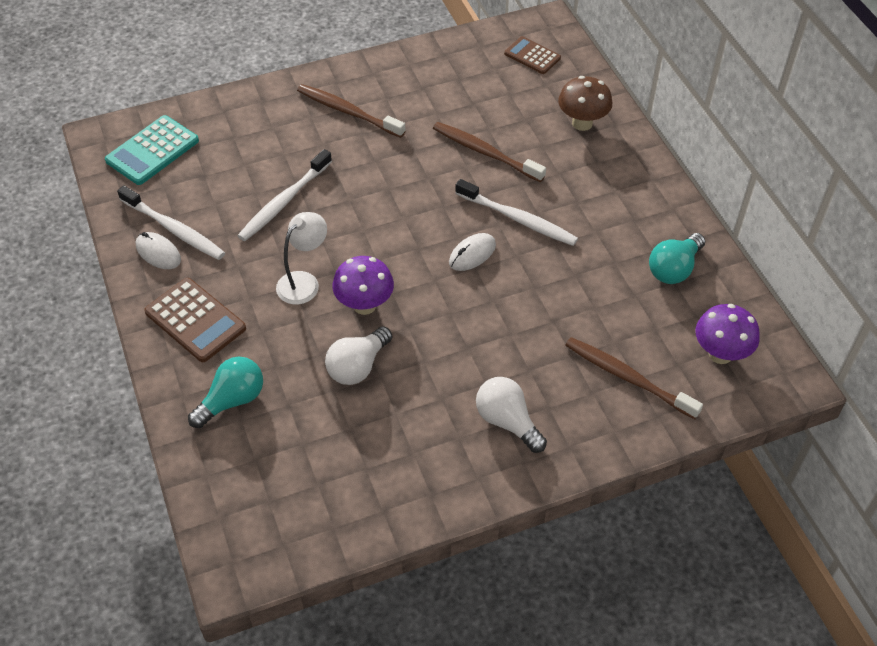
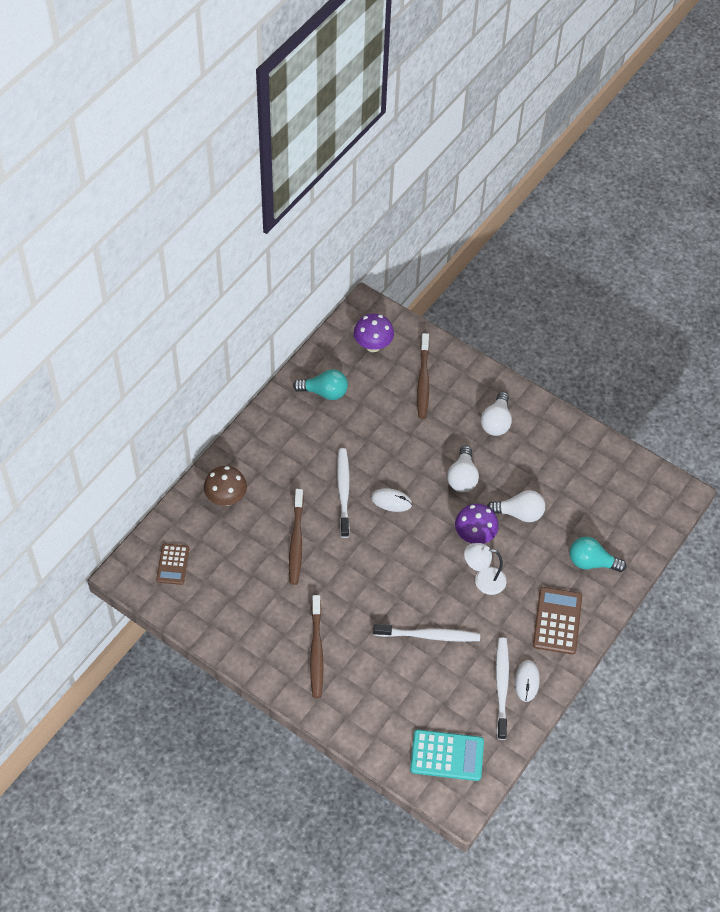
camera: 125 degrees left, 5 degrees up
none -> white light bulb [447,446,479,492]

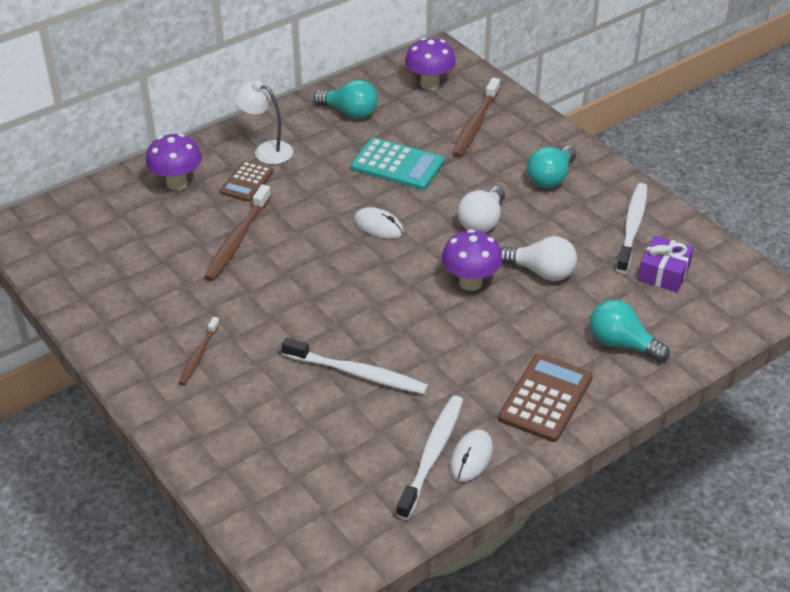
camera: 20 degrees right, 15 degrees down
brown calculator [156,544,190,585] -> brown calculator moved to [220,161,274,202]
brown mushroom [204,466,247,506] -> purple mushroom [146,134,202,190]
brown toothbrush [310,595,324,698] -> brown toothbrush [179,317,220,385], size x0.59
white toothbrush [337,448,350,538] -> white toothbrush moved to [616,183,647,273]
turquoise calculator [410,730,484,781] -> turquoise calculator moved to [351,138,444,190]
white lamp [464,543,507,595] -> white lamp moved to [233,81,293,164]
white light bulb [481,392,512,436] -> turquoise light bulb [527,146,576,188]
none -> purple gift [638,236,694,292]

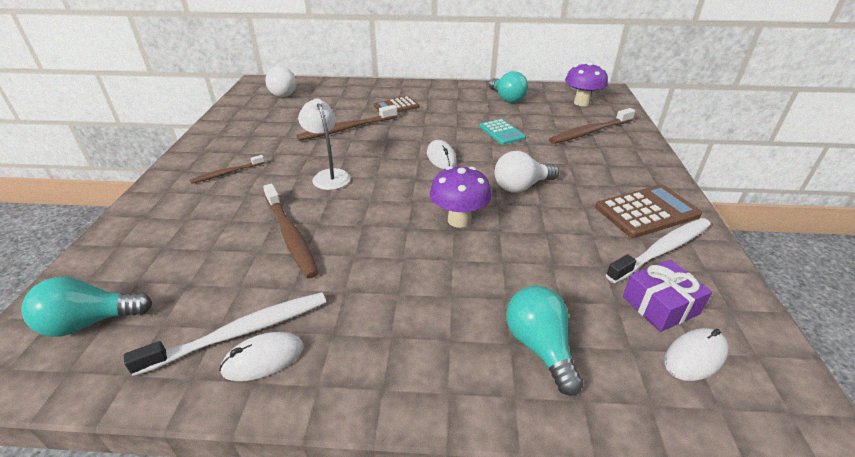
camera: 40 degrees right, 5 degrees down
purple mushroom [146,134,202,190] -> none
white lamp [233,81,293,164] -> white lamp moved to [298,98,351,190]
white toothbrush [282,338,428,394] -> brown toothbrush [263,184,319,278]
turquoise calculator [351,138,444,190] -> turquoise calculator [479,119,526,145], size x0.65
brown calculator [498,354,593,442] -> brown calculator moved to [595,184,702,238]
white light bulb [501,236,577,281] -> white light bulb moved to [265,66,296,97]
turquoise light bulb [527,146,576,188] -> turquoise light bulb moved to [21,277,152,337]
none -> white mouse [664,328,729,381]

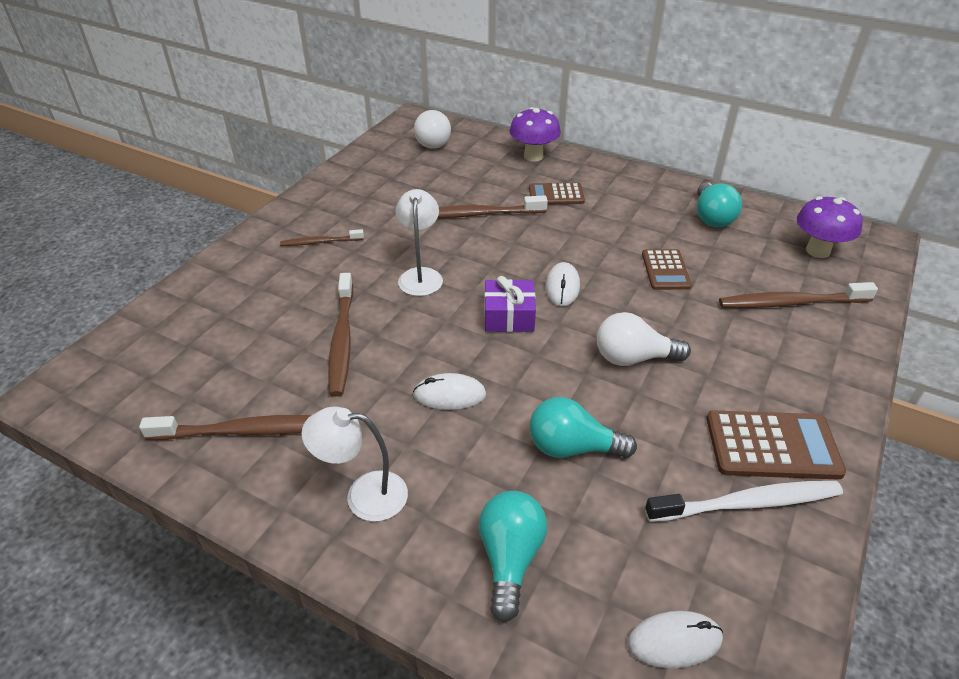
camera: 25 degrees right, 5 degrees up
turquoise light bulb [21,277,152,337] -> turquoise light bulb moved to [529,397,637,458]
white toothbrush [124,292,326,376] -> brown toothbrush [139,415,312,440]
white mouse [219,332,304,381] -> white mouse moved to [413,373,486,410]
purple mushroom [430,166,492,228] -> purple mushroom moved to [509,107,561,162]
turquoise calculator [479,119,526,145] -> brown calculator [642,249,692,290]
purple gift [623,260,712,332] -> purple gift moved to [484,276,536,332]
none -> white lamp [301,406,408,522]

